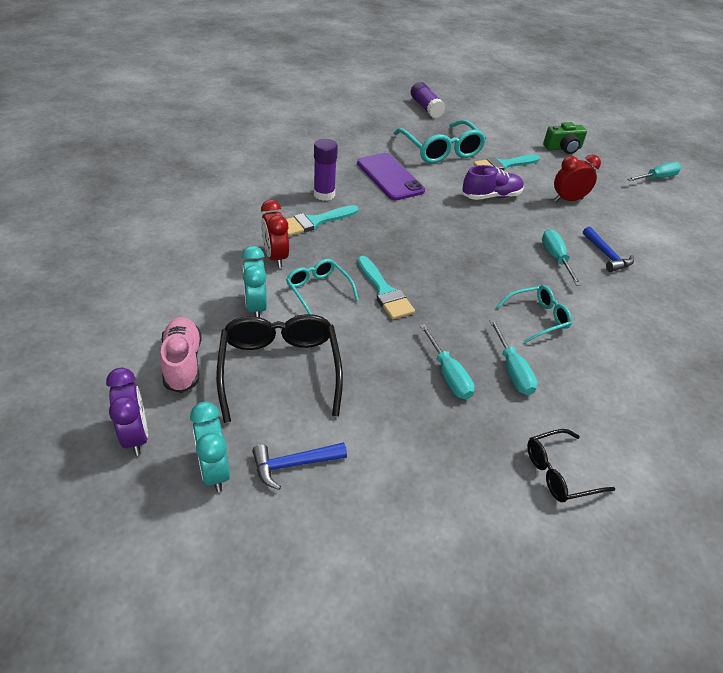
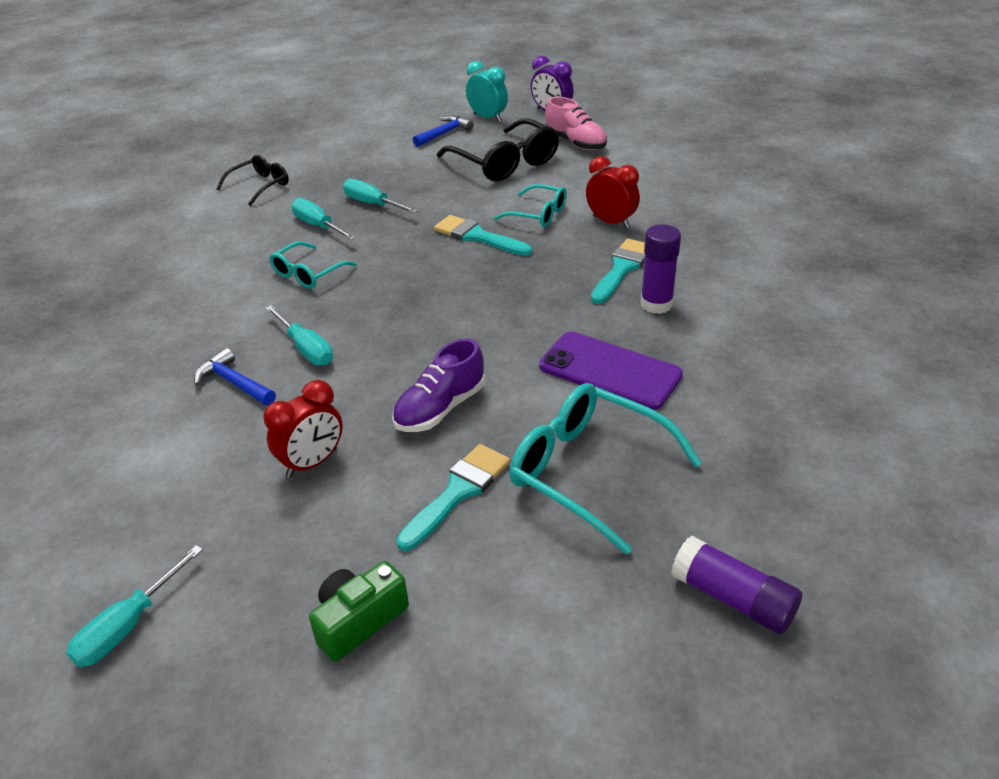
camera: 155 degrees right, 5 degrees down
turquoise clock [242,246,267,317] -> none

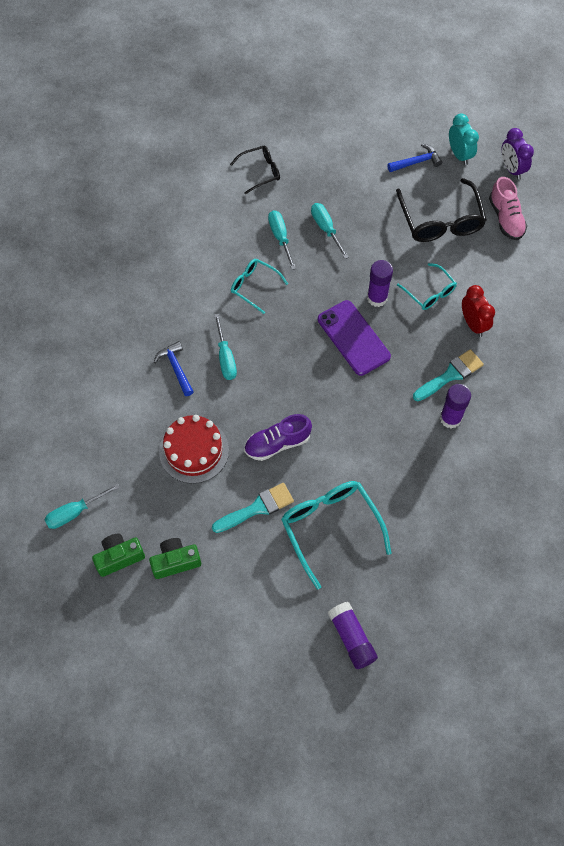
camera: 25 degrees right, 25 degrees up
red clock [263,380,343,478] -> red cake [159,415,229,484]
turquoise glasses [269,241,357,289] -> turquoise glasses turned 60 degrees clockwise [231,259,288,314]
turquoise brush [434,215,532,256] -> purple glue stick [367,260,393,307]
purple phone [539,332,683,410] -> purple phone moved to [318,300,391,376]
none -> green camera [92,533,145,577]

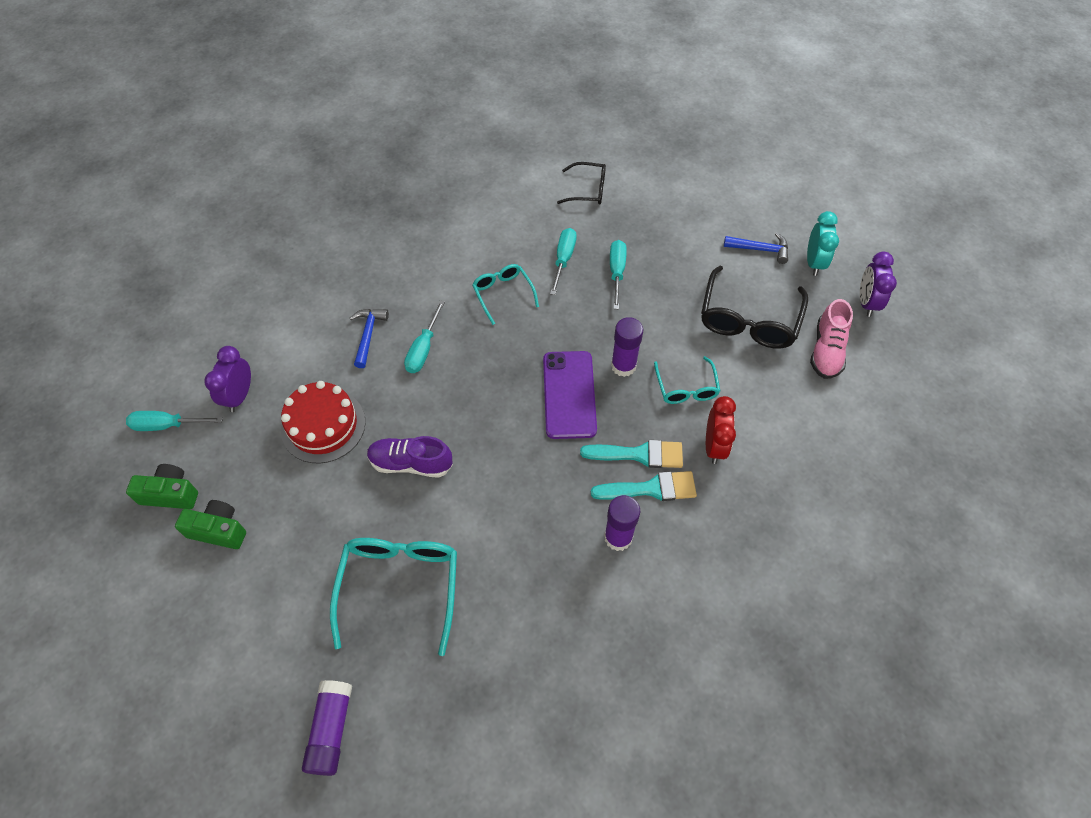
camera: 30 degrees right, 5 degrees down
turquoise brush [212,483,294,533] -> turquoise brush moved to [580,440,683,468]
none -> purple clock [204,346,251,412]

